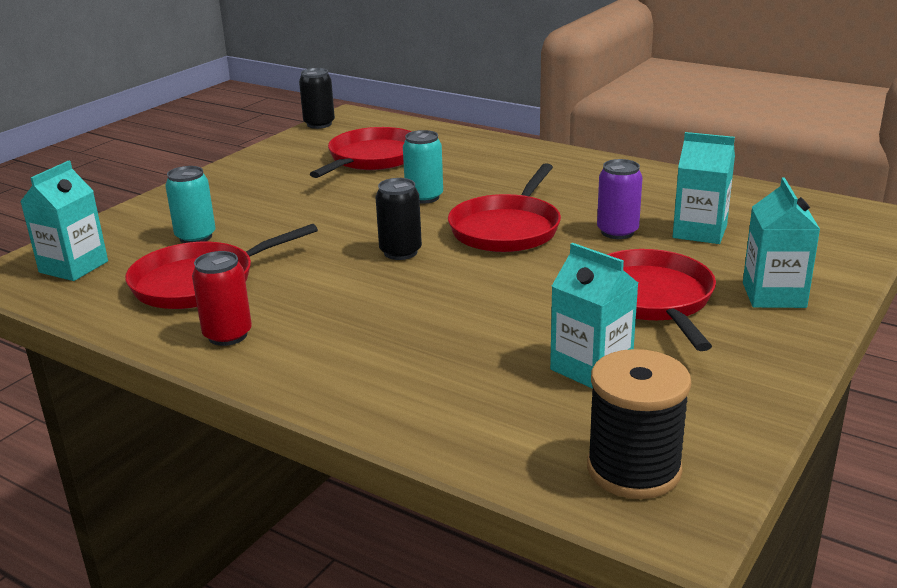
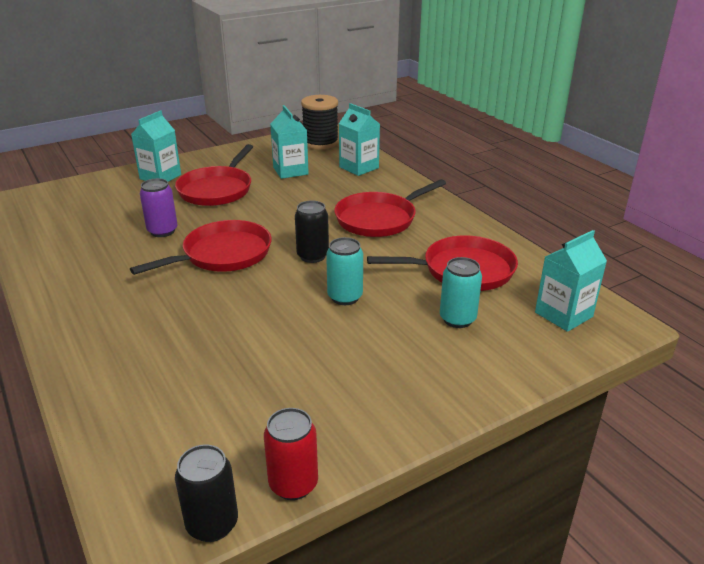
camera: 155 degrees left, 5 degrees up
red can [192,251,252,346] -> red can moved to [264,408,318,500]
red pan [310,127,412,178] -> red pan moved to [334,179,446,237]
turquoise can [403,130,443,204] -> turquoise can moved to [326,237,363,305]
turquoise carton [673,132,735,244] -> turquoise carton moved to [339,103,380,176]

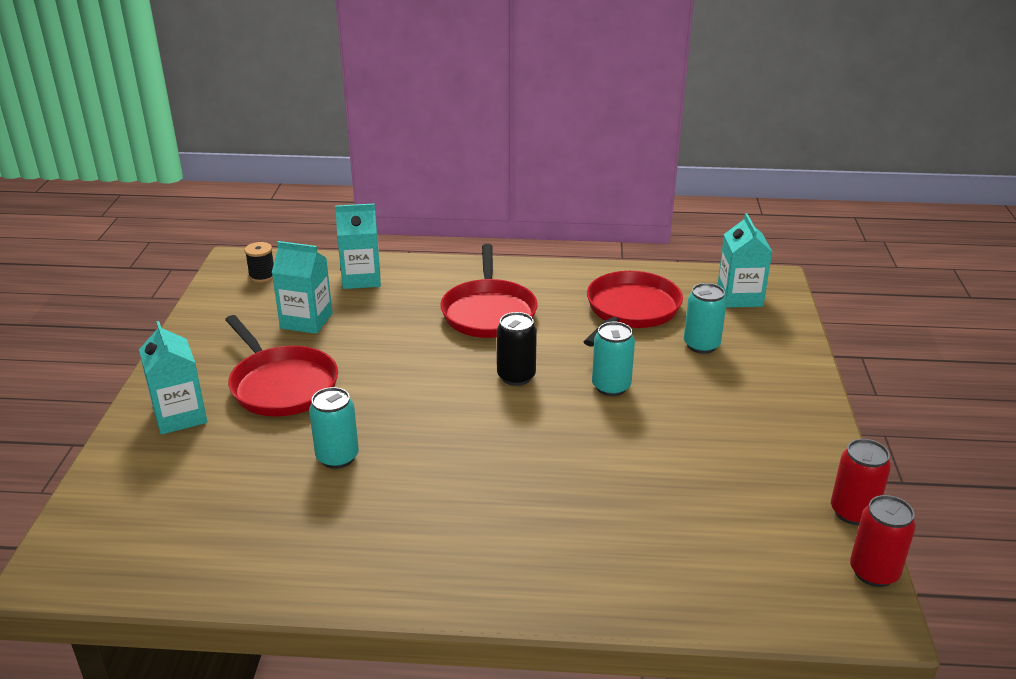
camera: 55 degrees left, 0 degrees up
red pan [130,220,272,275] -> none
purple can [140,178,178,237] -> turquoise can [309,387,359,469]
black can [175,444,238,542] -> red can [850,495,916,587]
black spool [301,95,339,149] -> black spool [245,242,274,283], size x0.53

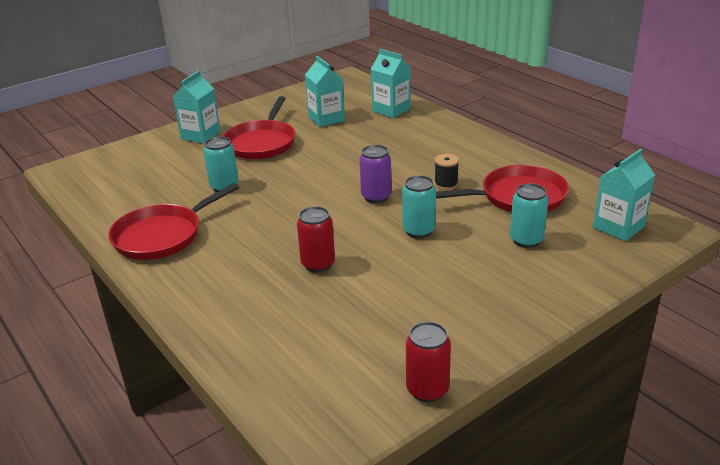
camera: 50 degrees right, 0 degrees up
black spool [245,242,274,283] -> black spool moved to [434,154,459,190]
red pan [440,244,538,338] -> red pan moved to [108,183,239,260]
black can [497,312,537,386] -> purple can [359,145,391,203]
red can [850,495,916,587] -> red can moved to [297,206,335,272]

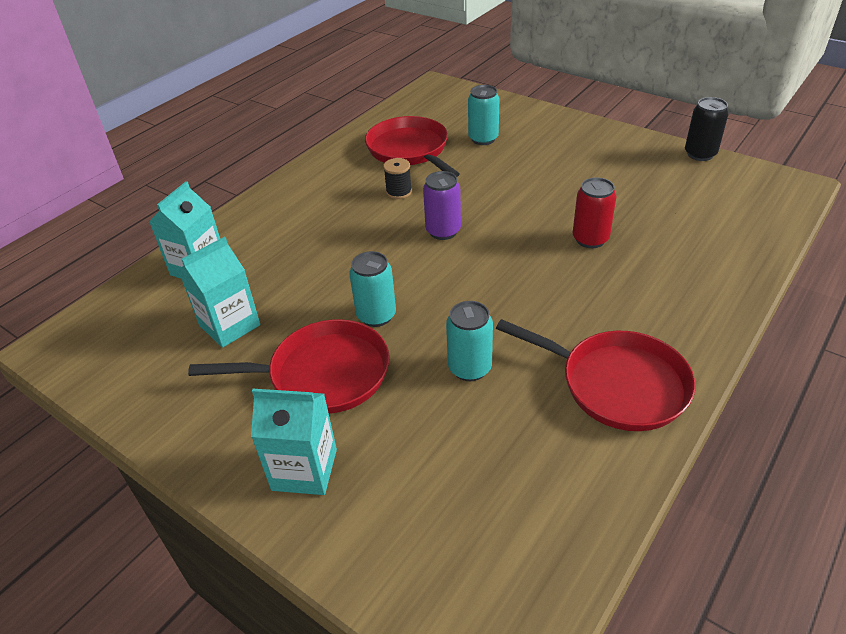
camera: 105 degrees left, 10 degrees up
turquoise can [402,175,436,238] -> turquoise can moved to [349,251,396,327]
red can [406,322,451,402] -> black can [685,97,729,161]
turquoise carton [593,149,655,242] -> none

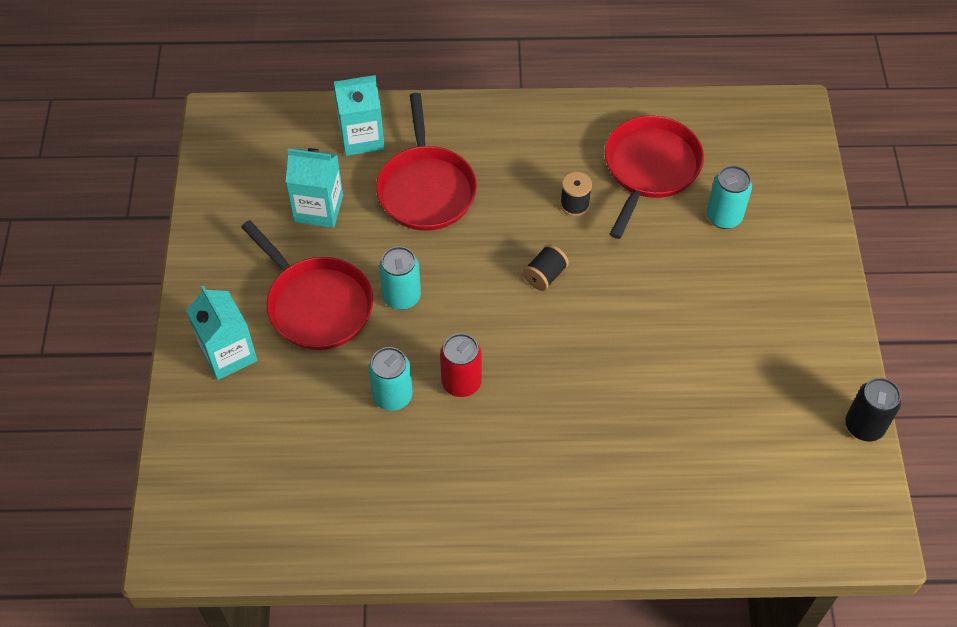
camera: 50 degrees right, 15 degrees up
purple can [423,171,461,240] -> black spool [523,244,569,291]
red pan [496,319,695,431] -> red pan moved to [376,93,477,231]
red can [573,177,616,248] -> red can moved to [440,333,482,397]

